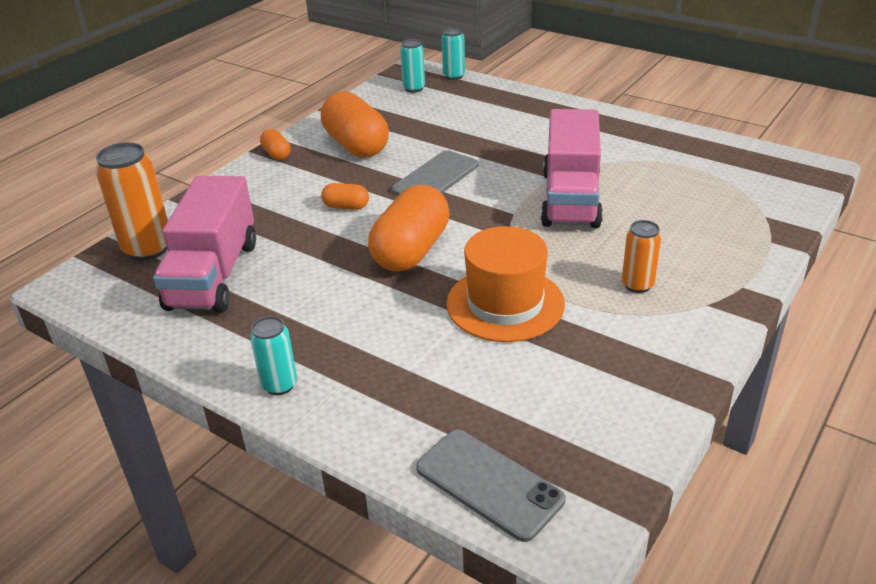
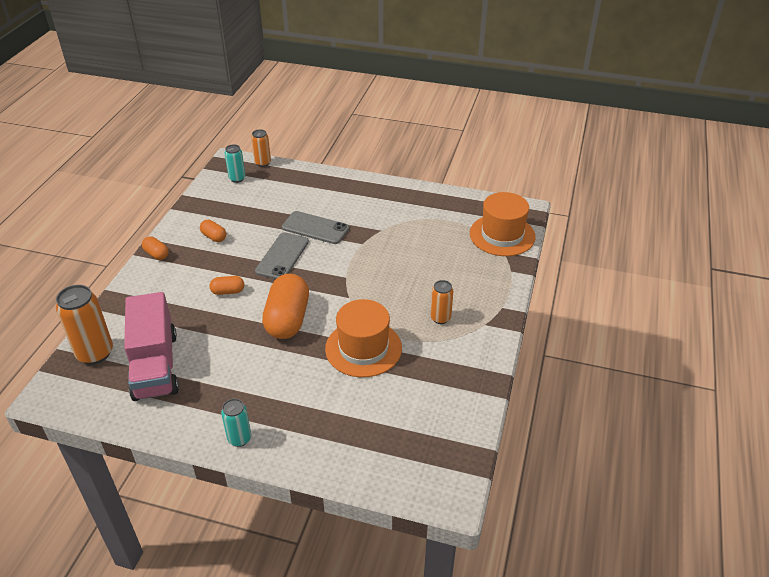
camera: 20 degrees left, 5 degrees up
orange capsule [321,91,389,157] -> orange capsule [200,220,226,242], size x0.47
grey phone [416,430,565,542] -> grey phone moved to [282,211,349,244]
turquoise can [442,27,465,80] -> orange can [251,129,271,167]
pink truck [541,109,603,228] -> none
none -> orange hat [470,192,536,256]

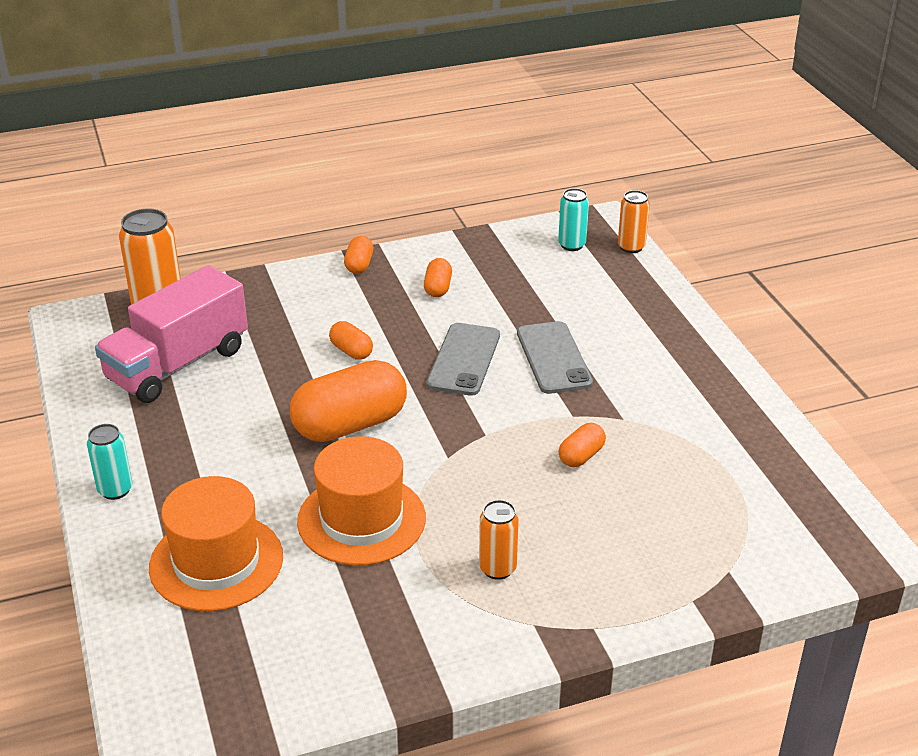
camera: 55 degrees right, 5 degrees down
grey phone [255,233,309,279] -> grey phone turned 60 degrees counterclockwise [427,323,500,396]
orange hat [470,192,536,256] -> orange hat moved to [149,476,283,611]
none -> orange capsule [559,423,606,467]

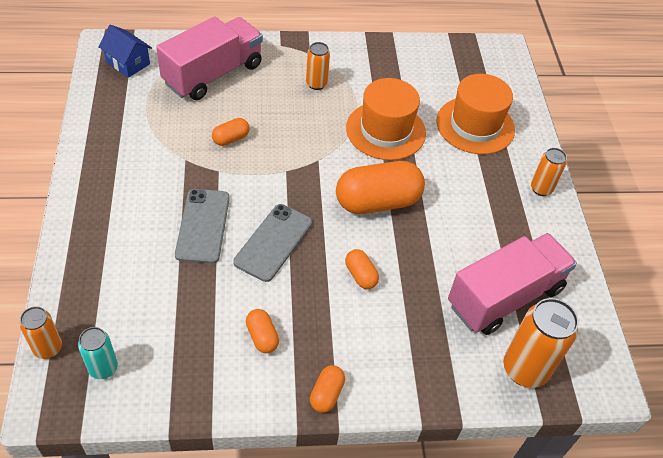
camera: 170 degrees left, 15 degrees up
turquoise can [87,424,132,500] -> orange can [531,148,567,196]
orange capsule [424,258,452,297] -> orange capsule turned 45 degrees counterclockwise [246,309,279,353]
none -> blue house [98,25,152,78]
none -> pink truck [156,17,263,100]

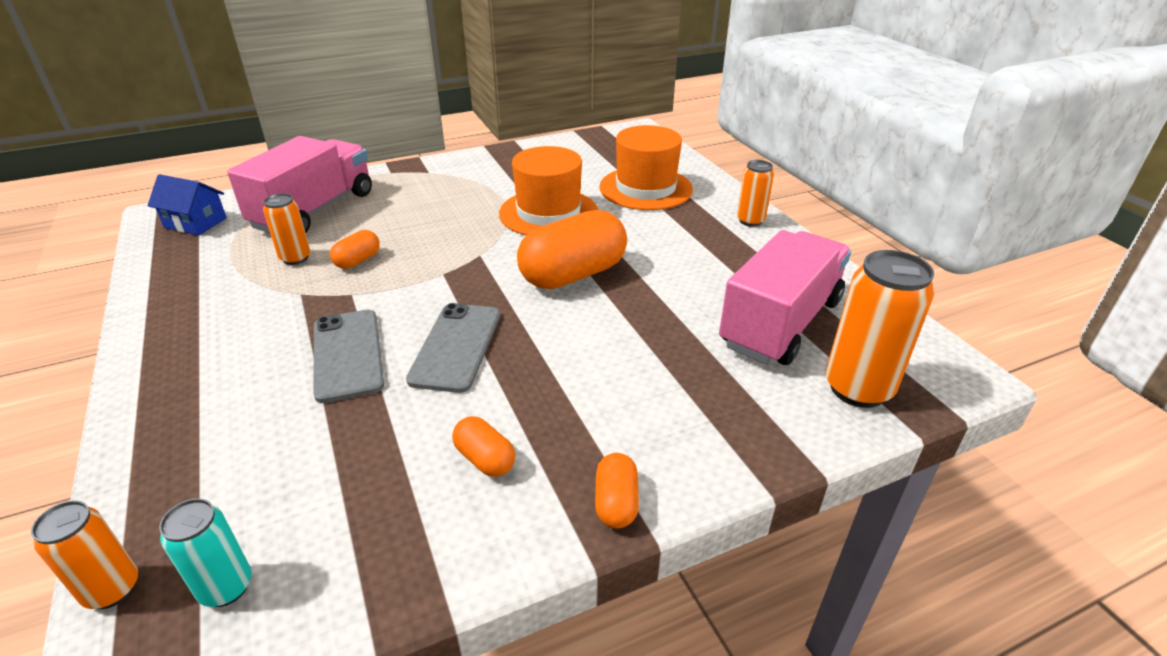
camera: 15 degrees left, 15 degrees down
orange can [306,42,330,90] -> orange can moved to [263,193,310,265]
orange capsule [345,249,379,289] -> none

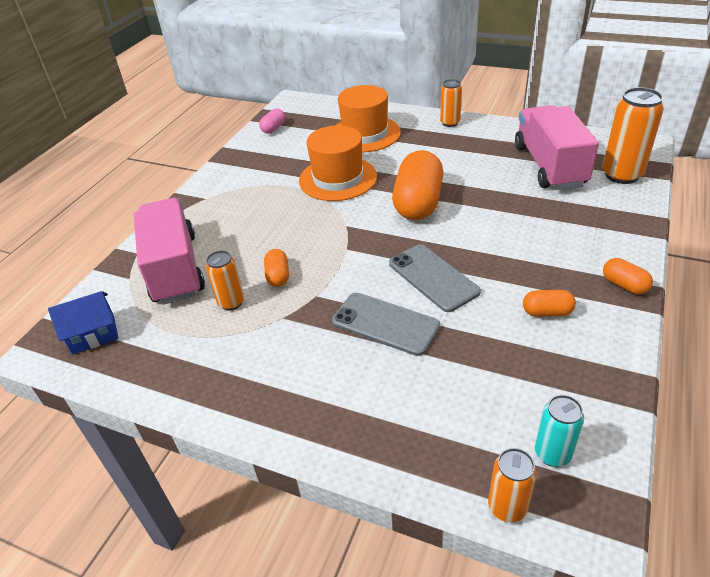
camera: 40 degrees left, 5 degrees up
none -> pink capsule [259,109,285,134]

